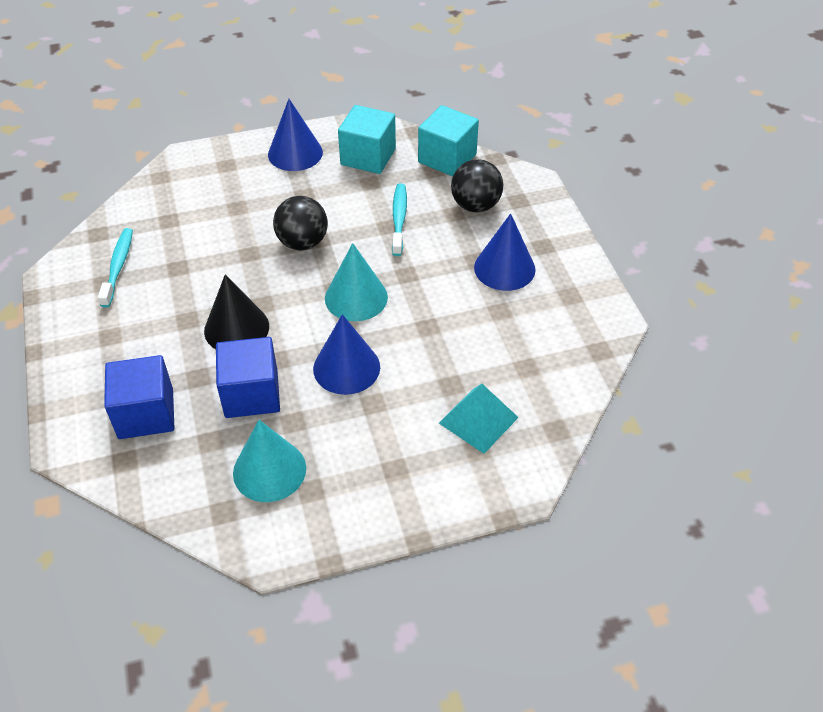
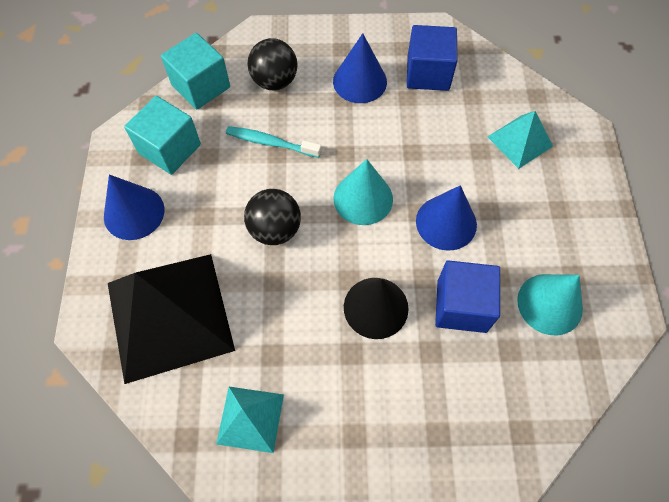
camera: 75 degrees left, 15 degrees up
turquoise toothbrush [98,228,133,307] -> turquoise pyramid [216,387,284,453]
blue cube [104,355,174,439] -> blue cube moved to [407,25,457,91]
none -> black pyramid [108,254,235,384]

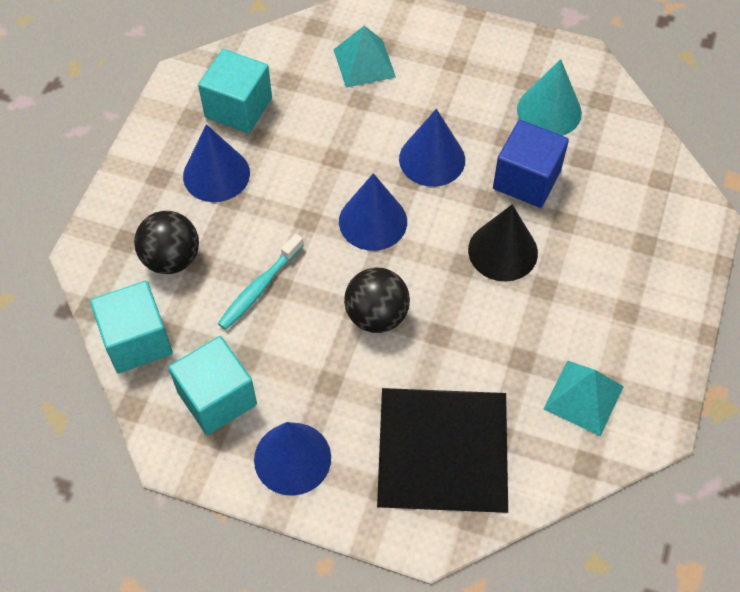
camera: 70 degrees left, 5 degrees down
turquoise cone [333,159,393,225] -> blue cone [339,173,407,251]
blue cube [407,25,457,91] -> turquoise cube [198,49,272,133]

